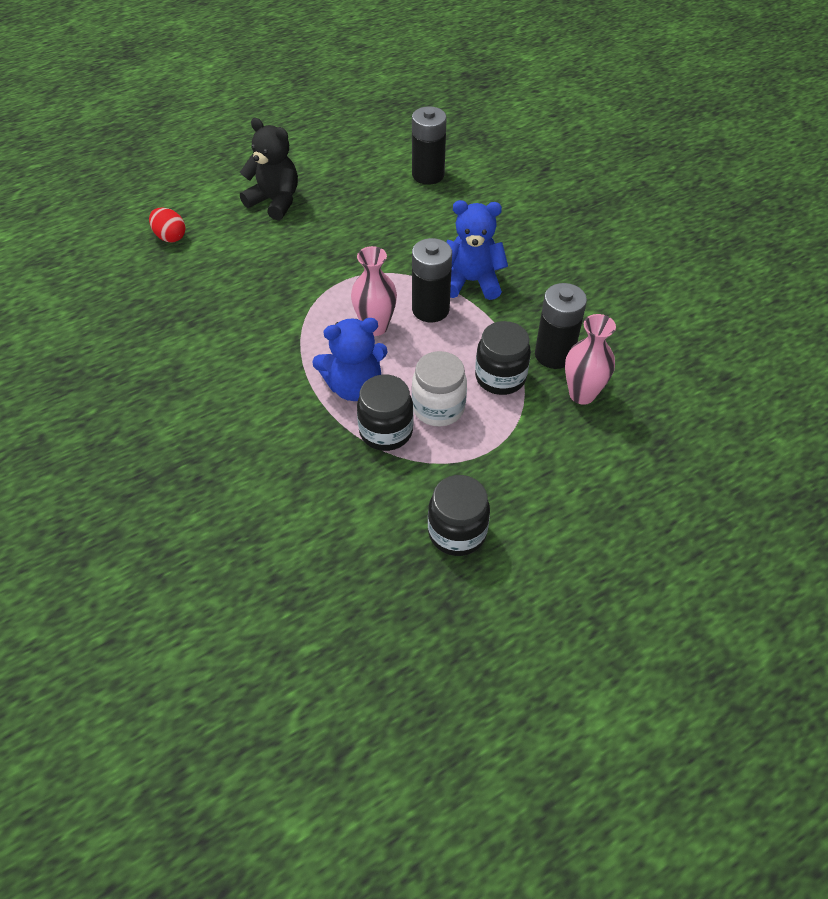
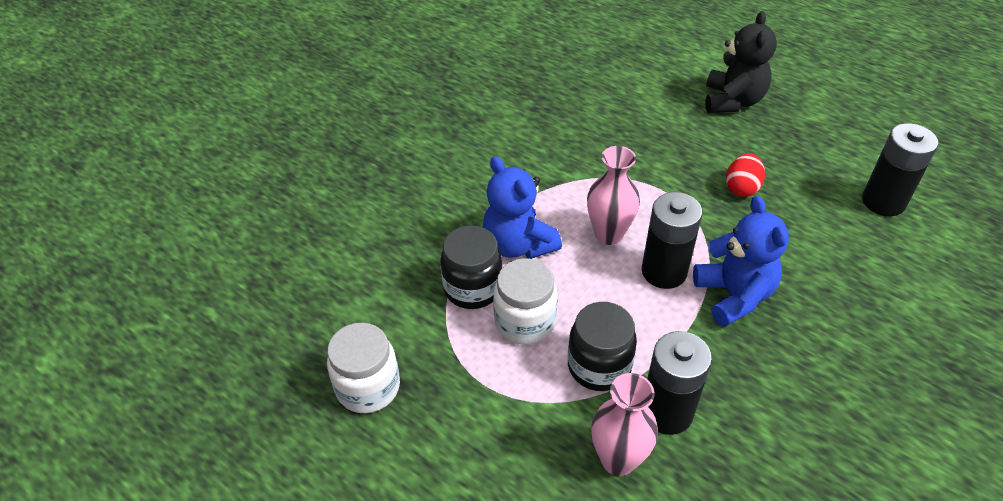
camera: 70 degrees right, 5 degrees down
red egg [149,208,186,242] -> red egg moved to [726,153,765,197]
black jar [428,475,490,556] -> white jar [327,323,400,413]

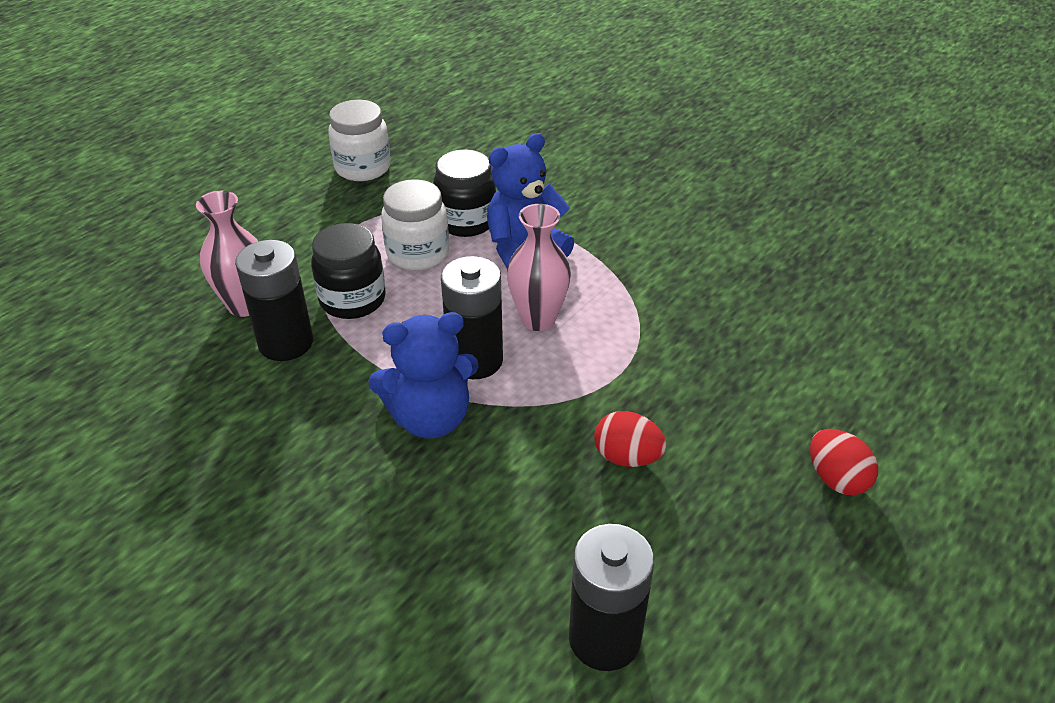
camera: 90 degrees right, 5 degrees down
black teddy bear [705,11,777,113] -> red egg [810,429,878,495]

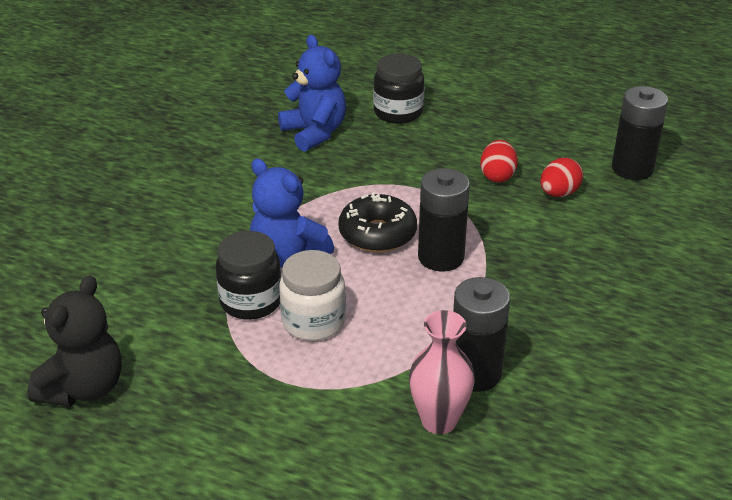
camera: 105 degrees left, 5 degrees down
black jar [311,223,386,319] -> black jar moved to [373,53,424,124]
white jar [328,100,391,181] -> none
blue teddy bear [368,312,479,439] -> blue teddy bear moved to [278,35,346,152]
pink vase [507,204,571,331] -> black donut [339,192,417,252]
red egg [810,429,878,495] -> red egg moved to [540,158,583,197]
none -> black teddy bear [27,275,122,407]

